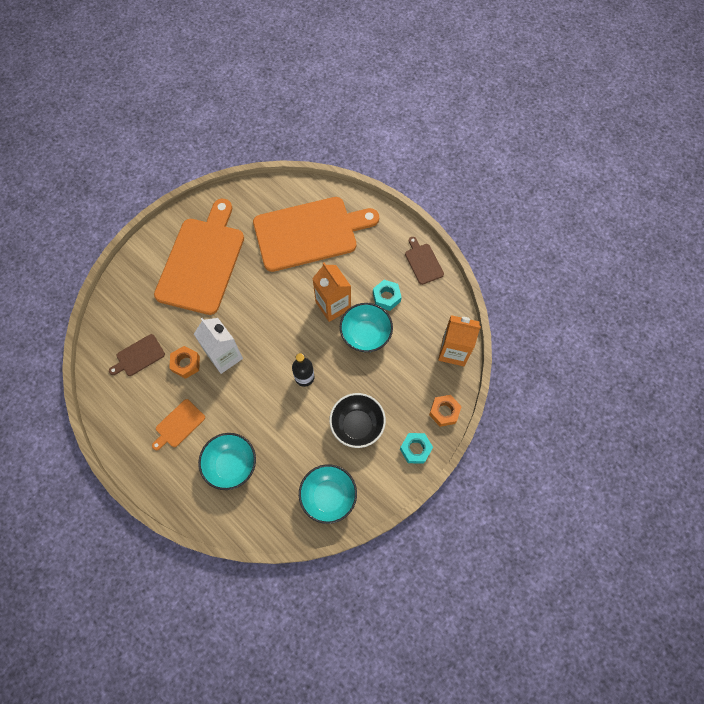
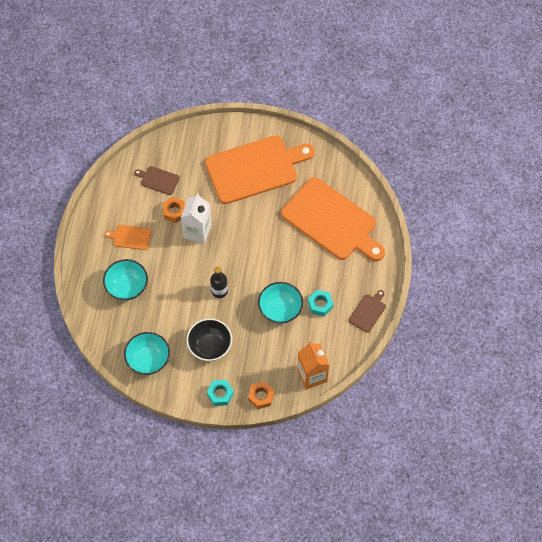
camera: 55 degrees right, 5 degrees down
orange carton [312,262,351,322] -> none

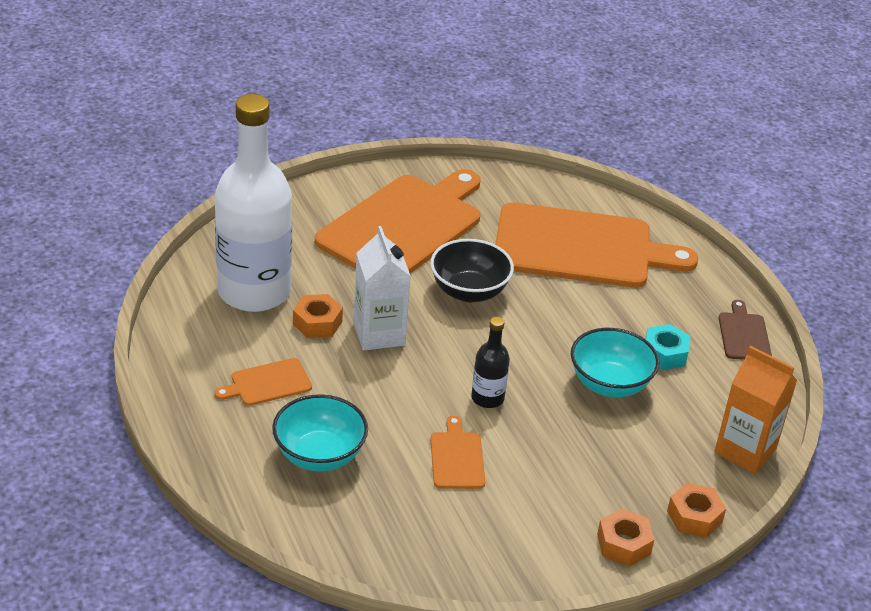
camera: 35 degrees left, 25 degrees down
turquoise bowl [124,332,170,375] -> none
brown cutting board [134,166,180,195] -> white bottle [215,94,292,312]
black bowl [186,318,232,361] -> black bowl moved to [430,239,514,302]
turquoise nut [207,380,234,406] -> orange nut [597,508,654,566]
none -> orange cutting board [430,416,486,489]

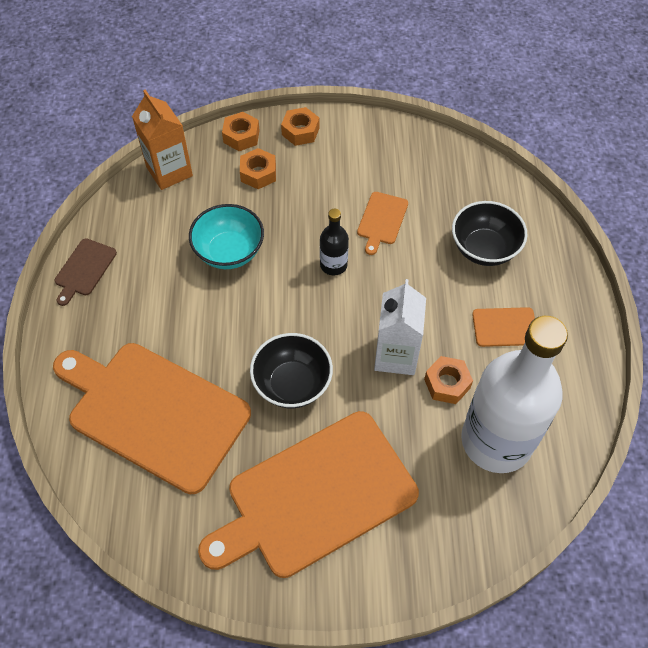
camera: 155 degrees left, 20 degrees up
turquoise bowl [272,394,368,471] -> black bowl [452,201,528,266]
turquoise nut [646,324,691,370] -> none
none -> orange nut [240,148,276,189]

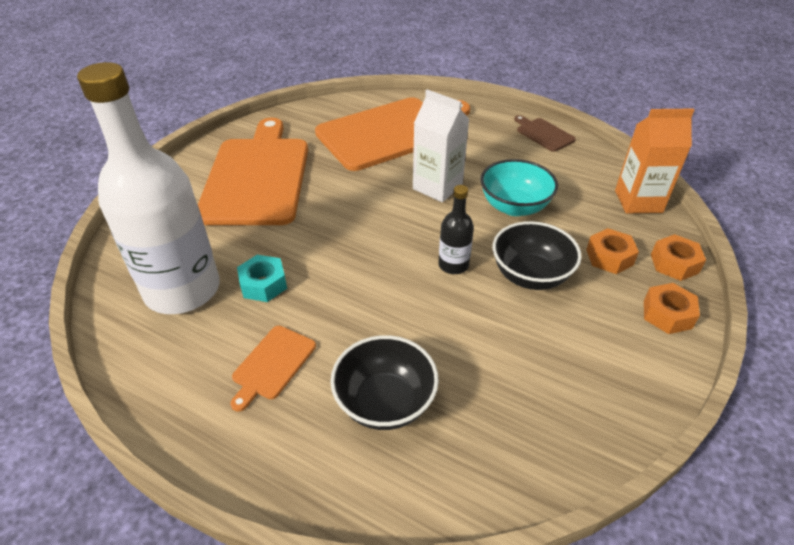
camera: 120 degrees right, 15 degrees down
black bowl [250,333,333,408] -> black bowl moved to [492,221,582,290]
orange cutting board [357,192,408,255] -> none
white carton [374,279,426,375] -> white carton moved to [413,89,470,202]
orange nut [424,356,473,404] -> turquoise nut [237,255,287,302]

